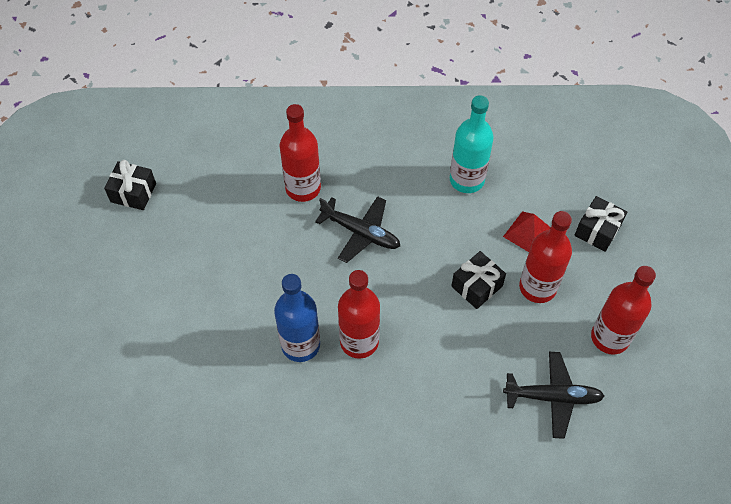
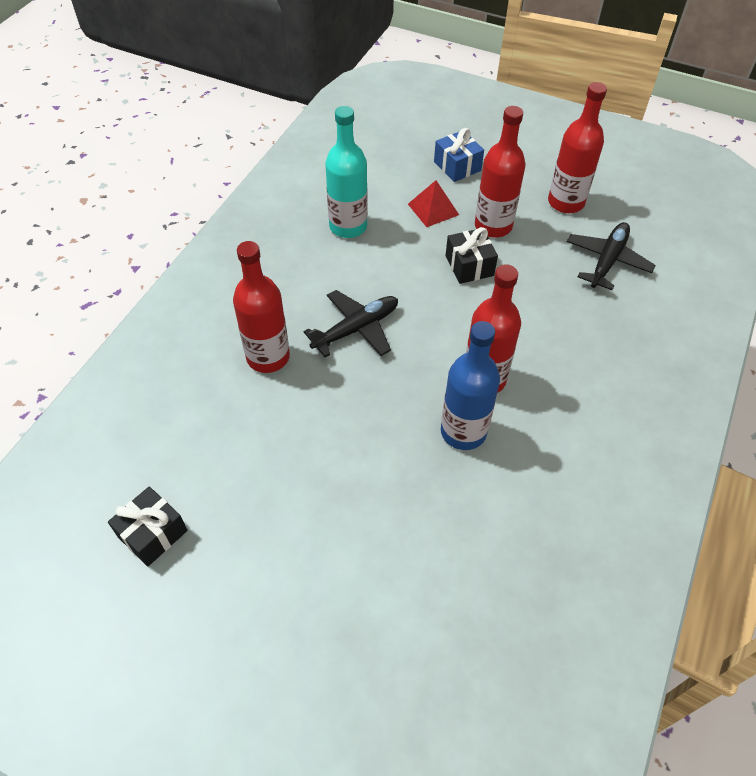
camera: 65 degrees left, 5 degrees down
black gift [574,196,627,252] -> blue gift [434,128,484,182]

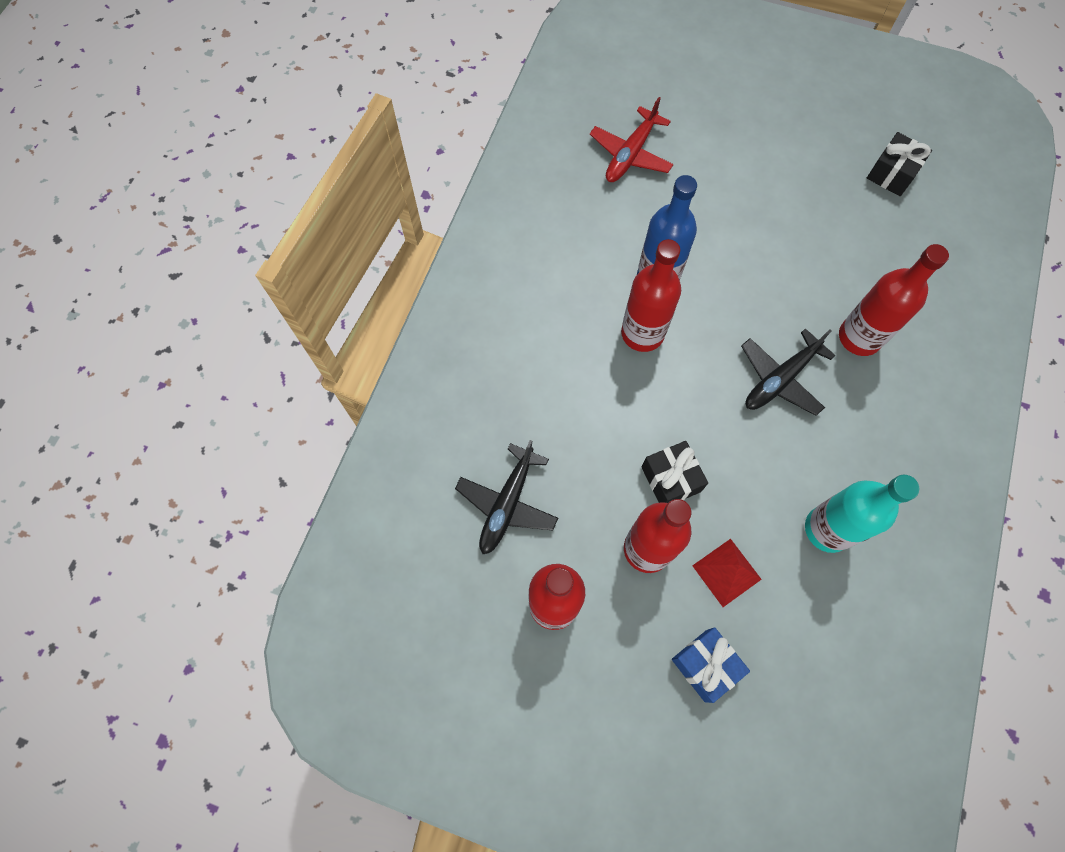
camera: 175 degrees right, 15 degrees up
none -> red plane [590,97,674,182]

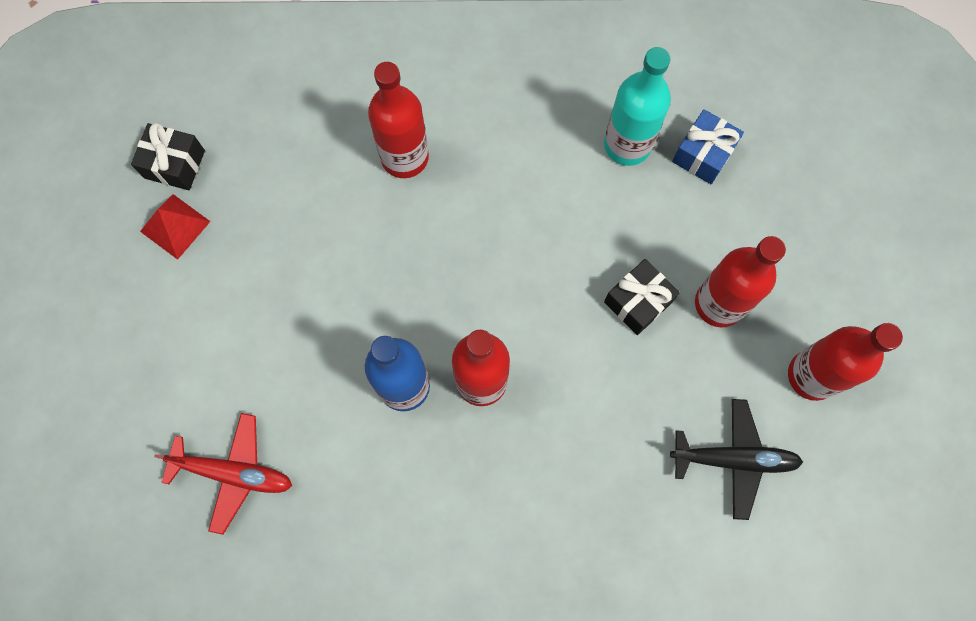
camera: 110 degrees left, 5 degrees up
blue gift [672,627,750,703] -> blue gift moved to [672,109,744,184]
red pyramid [692,539,762,607] -> red pyramid moved to [140,194,211,260]
black plane [741,329,836,416] -> none

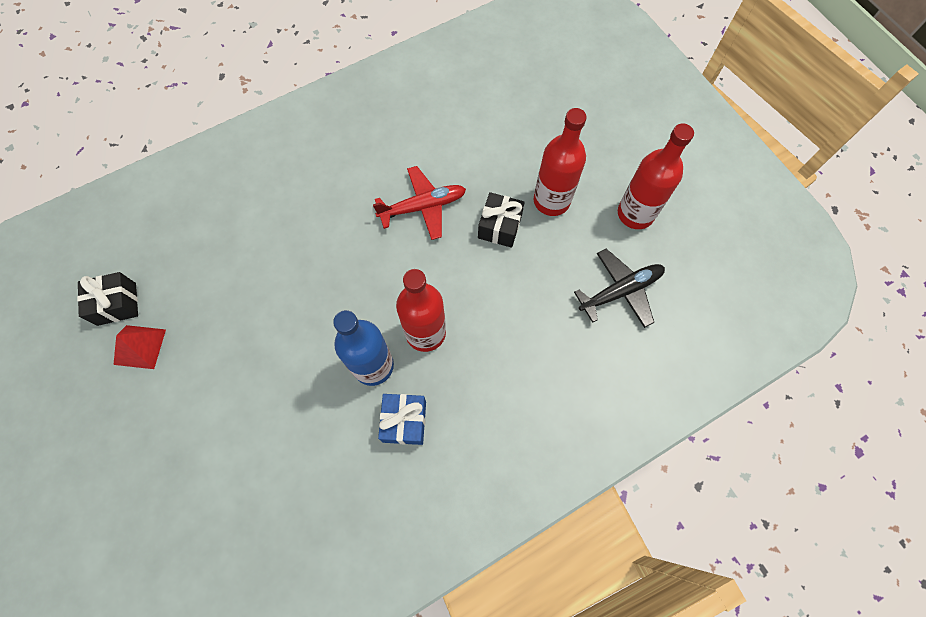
camera: 30 degrees left, 5 degrees down
red plane [154,413,292,535] -> red plane moved to [373,166,466,240]
red bottle [368,62,429,178] -> none
turquoise bottle [604,47,671,166] -> none
blue gift [672,109,744,184] -> blue gift moved to [378,394,426,445]

